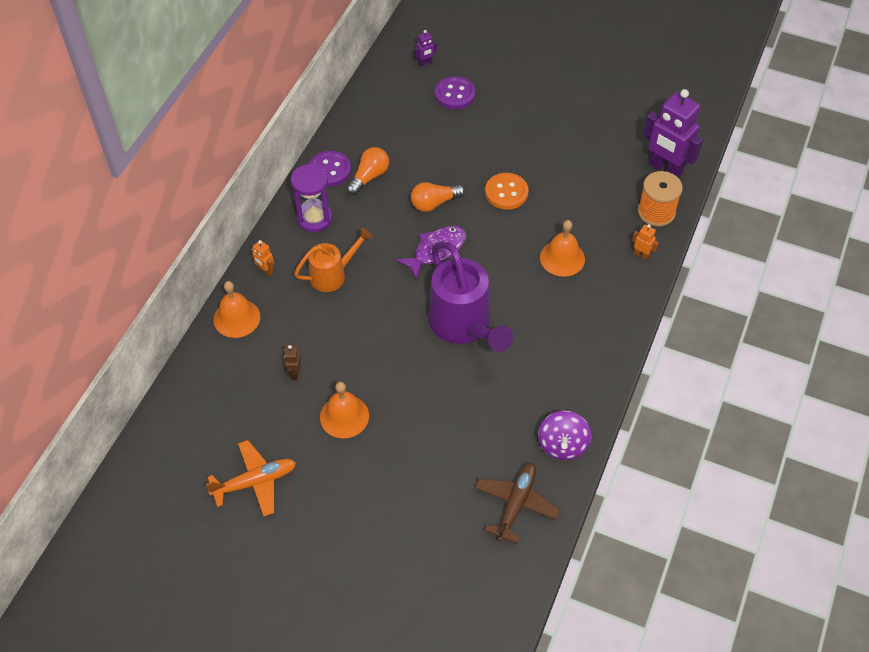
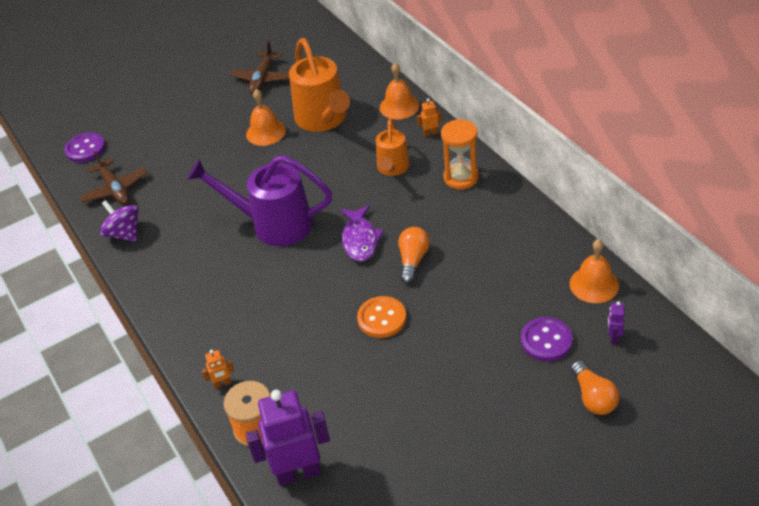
camera: 130 degrees right, 10 degrees down
orange plane [206,440,296,517] -> brown plane [230,40,289,94]
brown robot [284,345,301,380] -> orange watering can [289,38,350,132]
purple hourglass [291,164,332,232] -> orange hourglass [441,119,479,190]
purple button [309,151,351,187] -> purple button moved to [64,132,105,163]
orange light bulb [347,147,389,195] -> orange light bulb moved to [571,360,619,415]
orange bell [540,220,585,277] -> orange bell moved to [570,239,619,303]

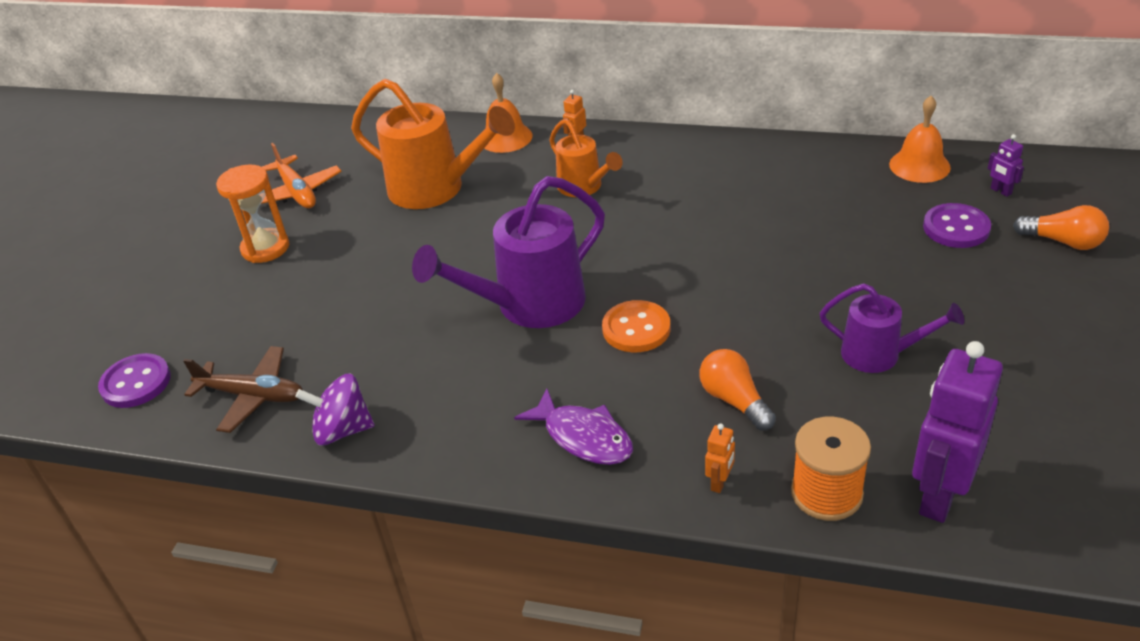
camera: 45 degrees left, 5 degrees down
brown plane [230,40,289,94] -> orange plane [261,143,341,208]
orange bell [246,89,286,146] -> none
purple fish [340,205,384,262] -> purple fish moved to [514,389,633,465]
orange button [357,296,406,338] -> orange button moved to [602,300,670,352]
orange light bulb [398,227,430,284] -> orange light bulb moved to [699,349,776,431]
orange hourglass [441,119,479,190] -> orange hourglass moved to [216,165,289,263]
none -> purple watering can [820,283,964,373]

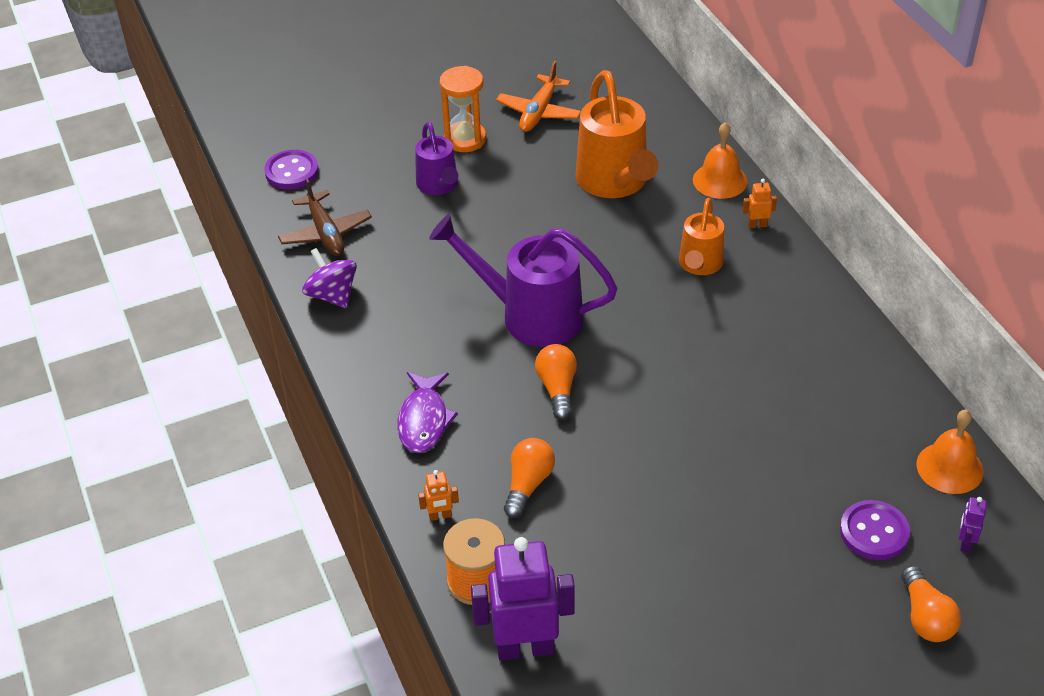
camera: 50 degrees right, 5 degrees up
orange button [602,300,670,352] -> orange light bulb [535,344,577,420]
purple watering can [820,283,964,373] -> purple watering can moved to [415,122,458,195]

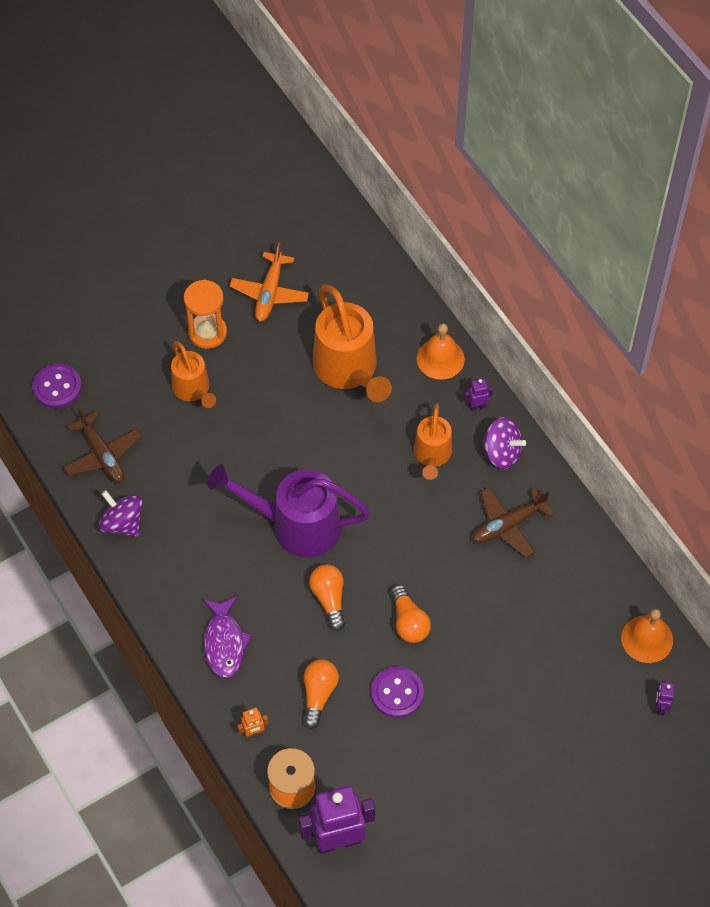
camera: 10 degrees left, 15 degrees up
purple watering can [415,122,458,195] -> orange watering can [171,341,216,408]
orange robot [742,179,777,228] -> purple robot [464,379,493,411]
purple button [840,500,910,560] -> purple button moved to [371,666,424,718]
orange light bulb [901,565,961,642] -> orange light bulb moved to [391,585,431,643]
none -> brown plane [472,487,554,558]
none -> purple spinning top [482,417,526,469]

